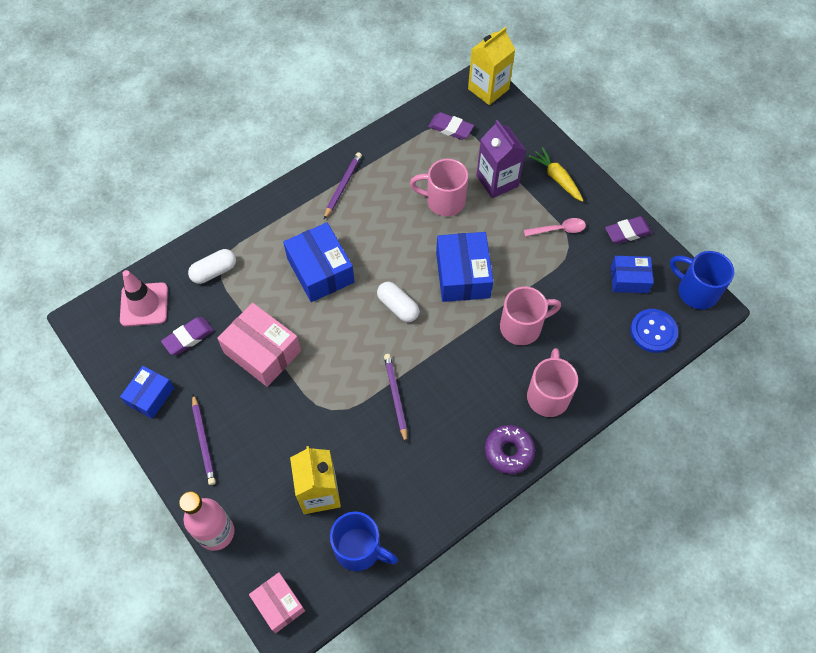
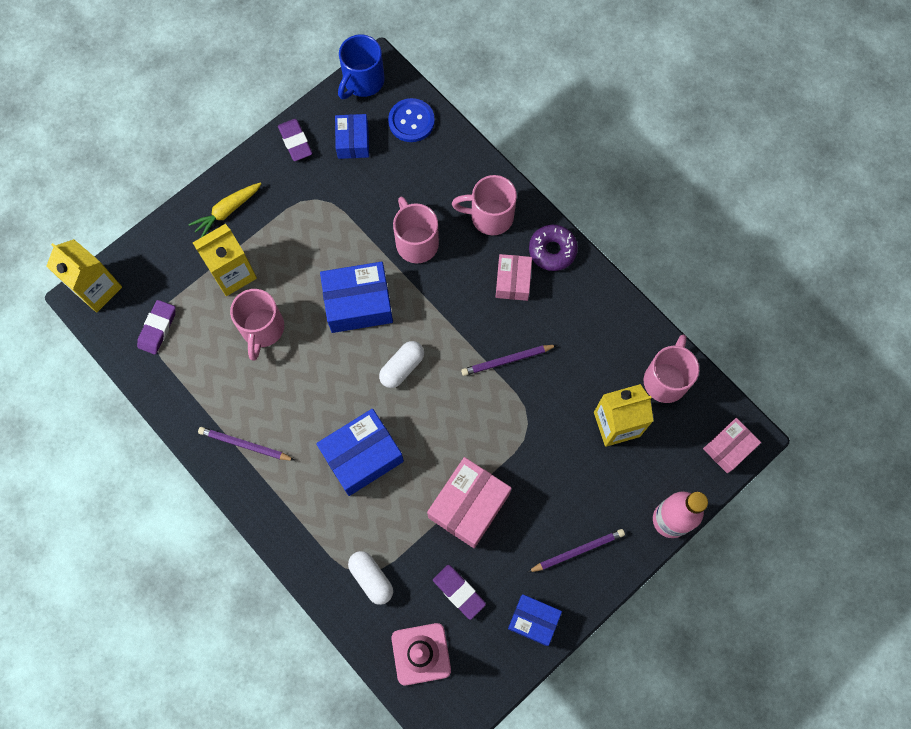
camera: 95 degrees left, 10 degrees up
blue mug [330,512,398,571] -> pink mug [644,334,699,403]
purple carton [476,120,526,198] -> yellow carton [193,224,257,296]
pink spoon [524,218,586,237] -> none
none -> pink box [496,254,532,301]

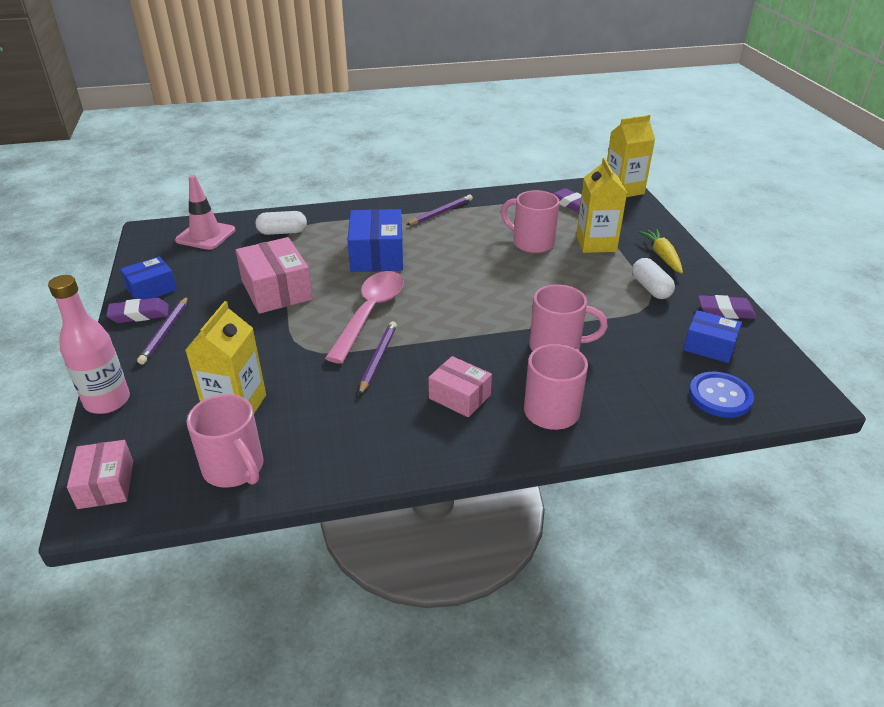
camera: 120 degrees right, 35 degrees down
blue box [320,262,393,333] -> none
blue mug [338,35,384,99] -> none
white capsule [379,341,424,388] -> white capsule moved to [632,258,675,299]
purple eraser [433,565,486,620] -> purple eraser moved to [106,298,169,323]
purple donut [529,225,578,271] -> none
none -> pink spoon [325,271,404,364]

